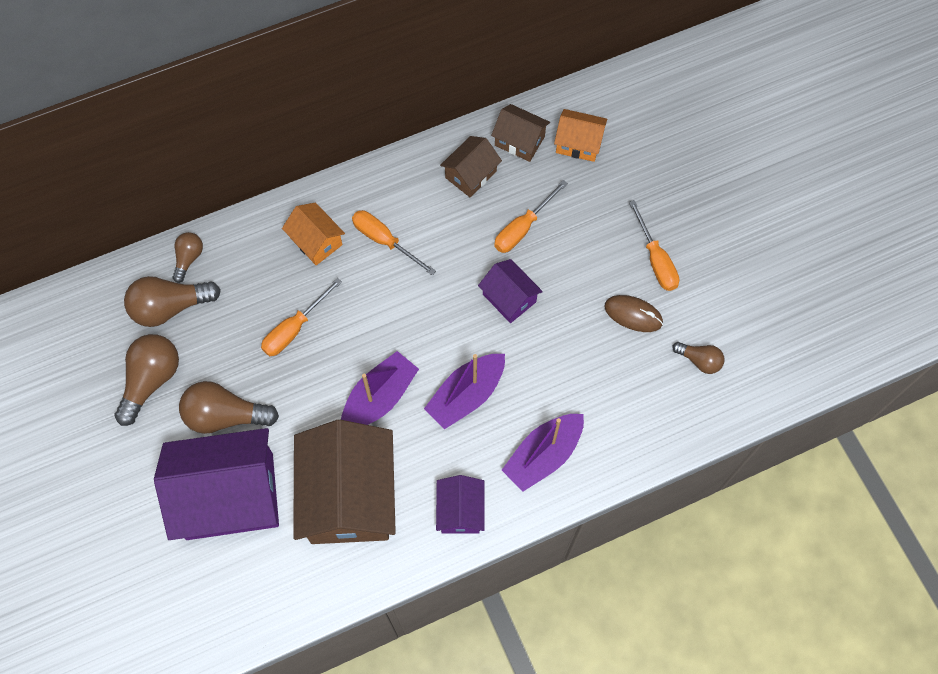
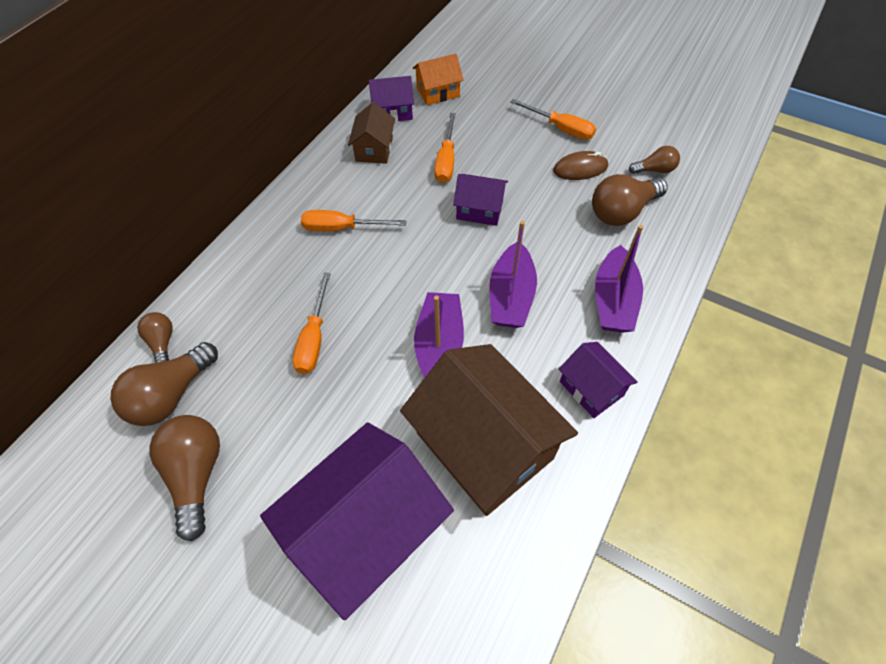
camera: 35 degrees left, 10 degrees down
brown light bulb [179,381,279,434] -> brown light bulb moved to [592,174,668,226]
orange house [282,203,345,265] -> none
brown house [491,104,550,162] -> purple house [369,76,414,122]

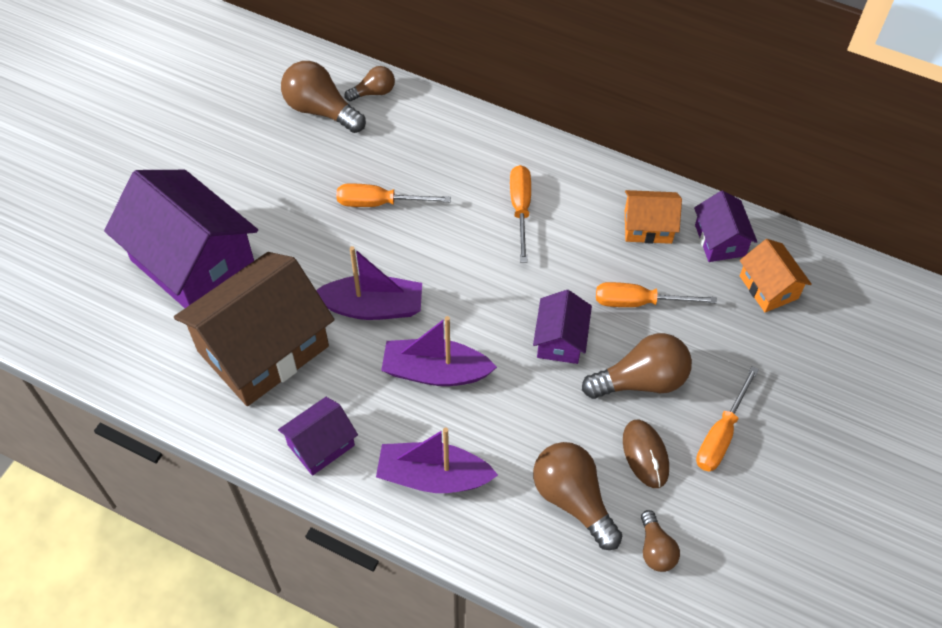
camera: 85 degrees right, 0 degrees up
brown light bulb [150,415,220,541] -> brown light bulb moved to [582,333,692,399]
brown house [348,102,395,164] -> orange house [625,190,682,244]

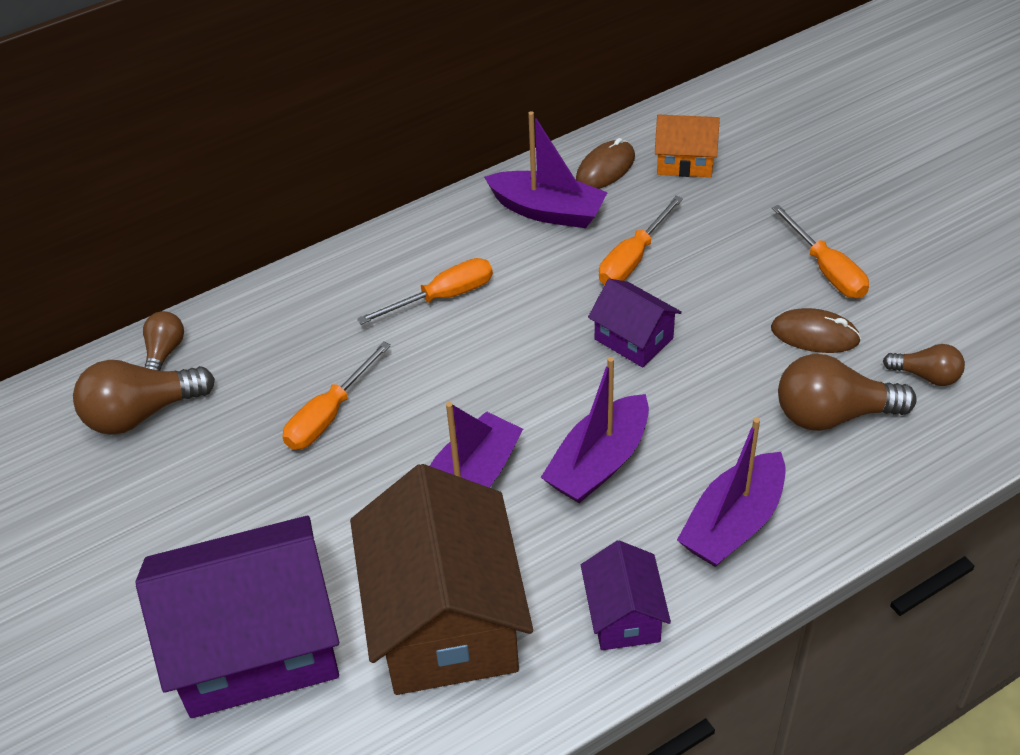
camera: 55 degrees left, 10 degrees down
orange screwdriver [510,165,531,262] -> orange screwdriver turned 120 degrees clockwise [357,258,493,325]
brown light bulb [582,333,692,399] -> none
orange house [625,190,682,244] -> purple boat [484,111,608,228]
purple house [694,191,757,262] -> brown mouse [576,138,635,189]

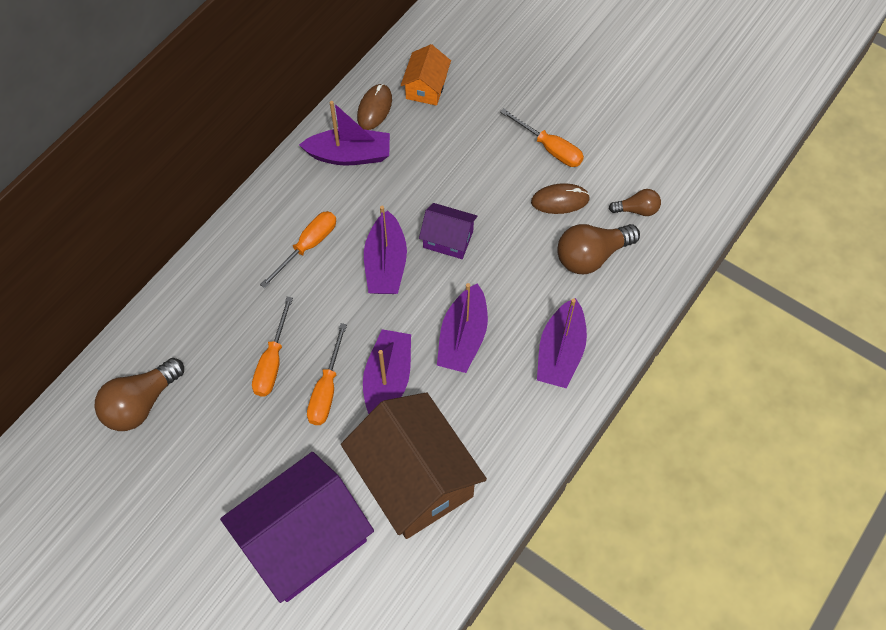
camera: 25 degrees left, 15 degrees up
brown light bulb [143,311,184,371] -> none
purple house [581,540,671,650] -> none
orange screwdriver [599,196,683,285] -> orange screwdriver moved to [307,323,347,425]
orange house [655,114,720,177] -> orange house turned 60 degrees counterclockwise [401,44,451,106]
none -> purple boat [364,206,407,294]

